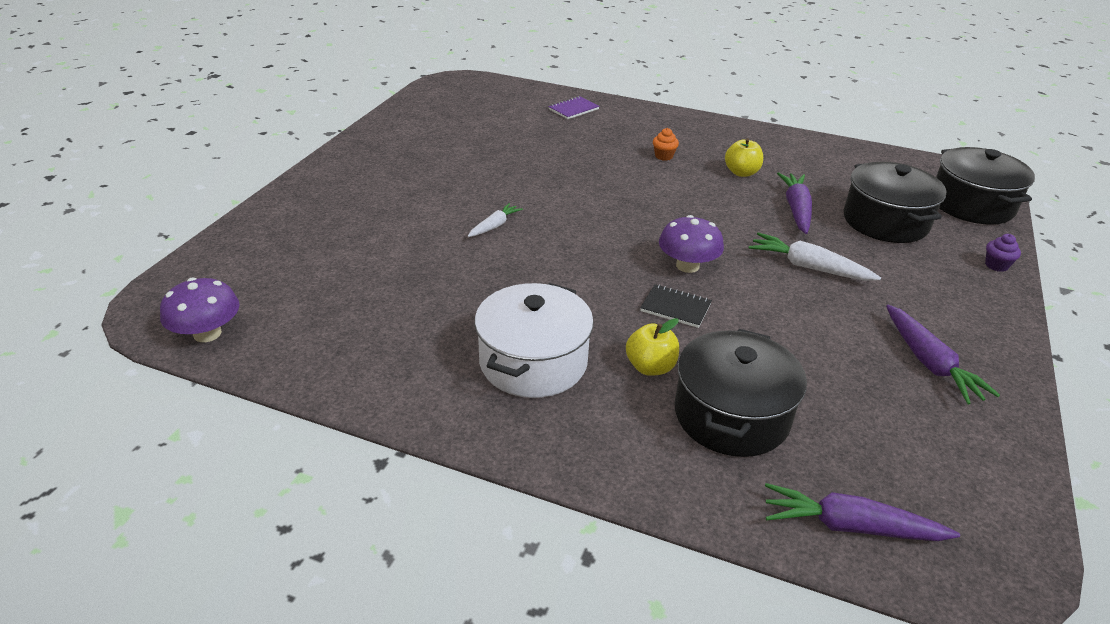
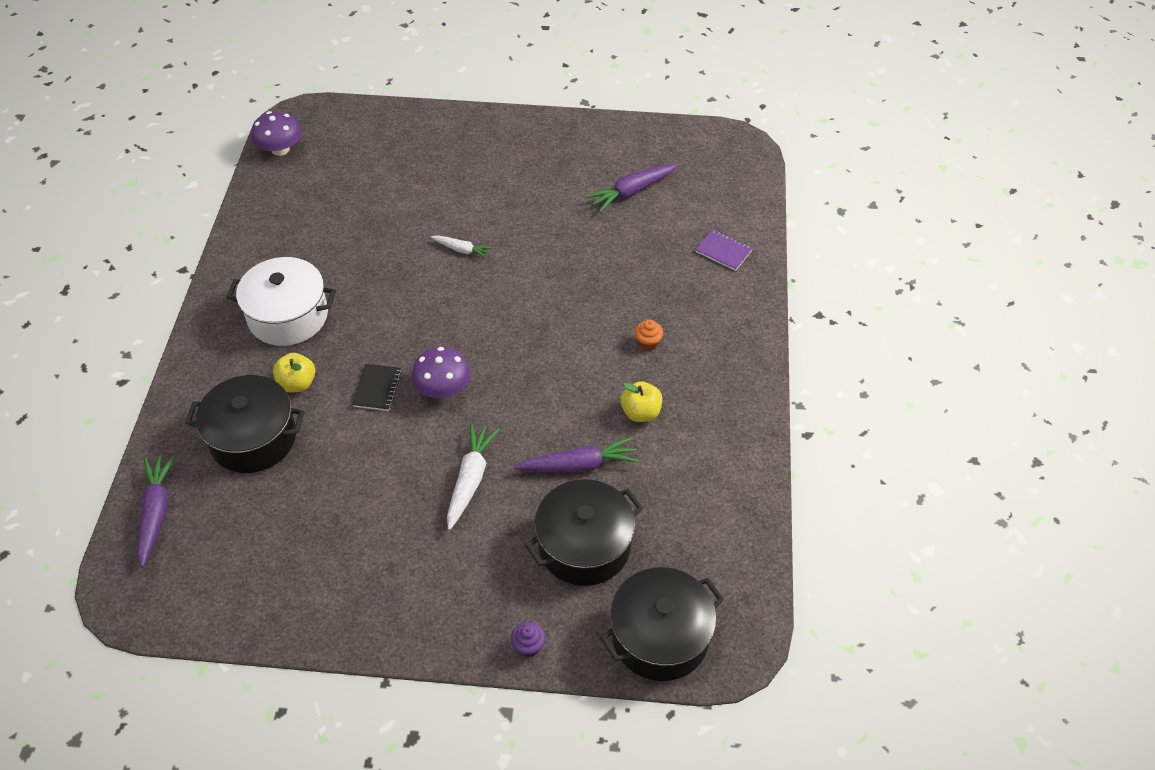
camera: 75 degrees right, 15 degrees up
purple carrot [886,305,1000,405] -> purple carrot moved to [586,164,677,212]

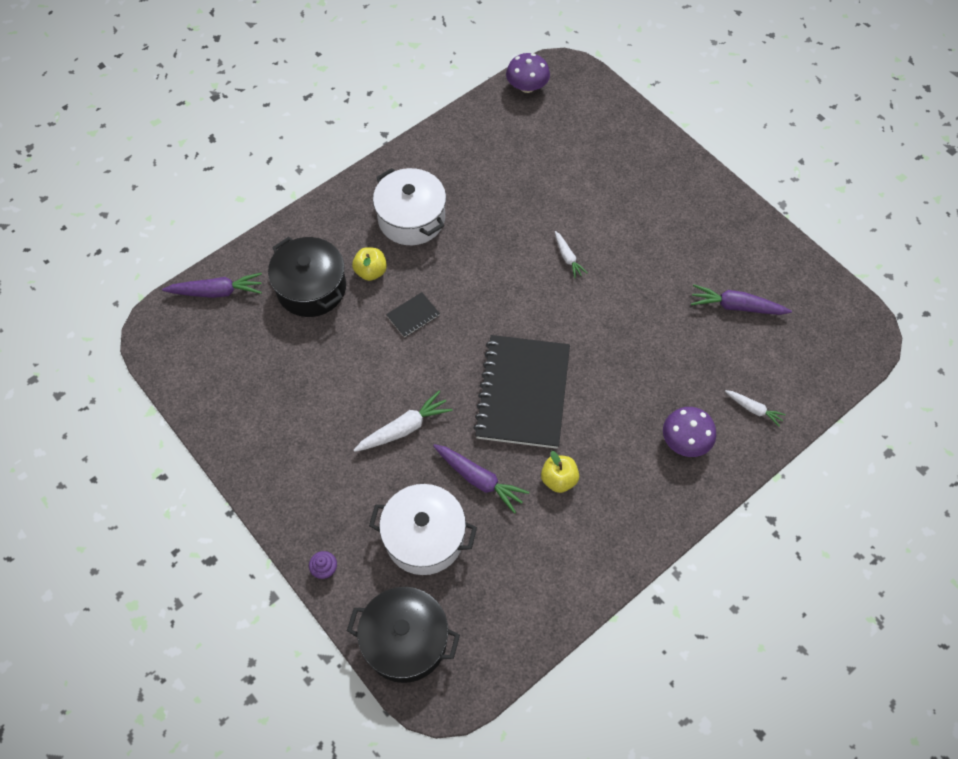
camera: 45 degrees right, 10 degrees up
purple carrot [137,455,175,568] -> purple carrot turned 45 degrees clockwise [162,273,262,298]
purple mushroom [412,347,471,398] -> purple mushroom moved to [663,407,716,457]
black pot [525,479,643,586] -> white pot [369,484,477,575]
orange cupcake [635,320,663,351] -> none
purple notebook [695,229,753,271] -> white carrot [725,390,786,427]
none -> black notebook [473,335,570,449]

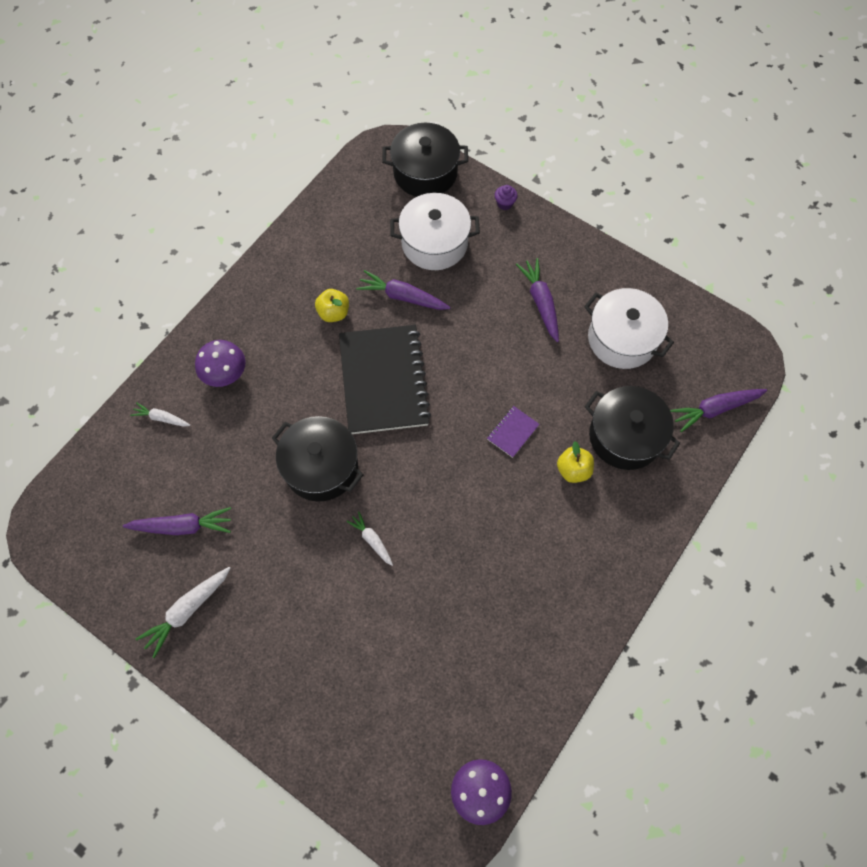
camera: 165 degrees right, 5 degrees up
white carrot [354,391,452,452] -> white carrot moved to [136,567,231,658]
white pot [373,168,446,245] -> white pot moved to [584,288,674,369]
black notebook [386,292,440,337] -> purple notebook [487,406,540,458]
none -> black pot [272,416,364,502]
none -> purple carrot [516,258,559,342]

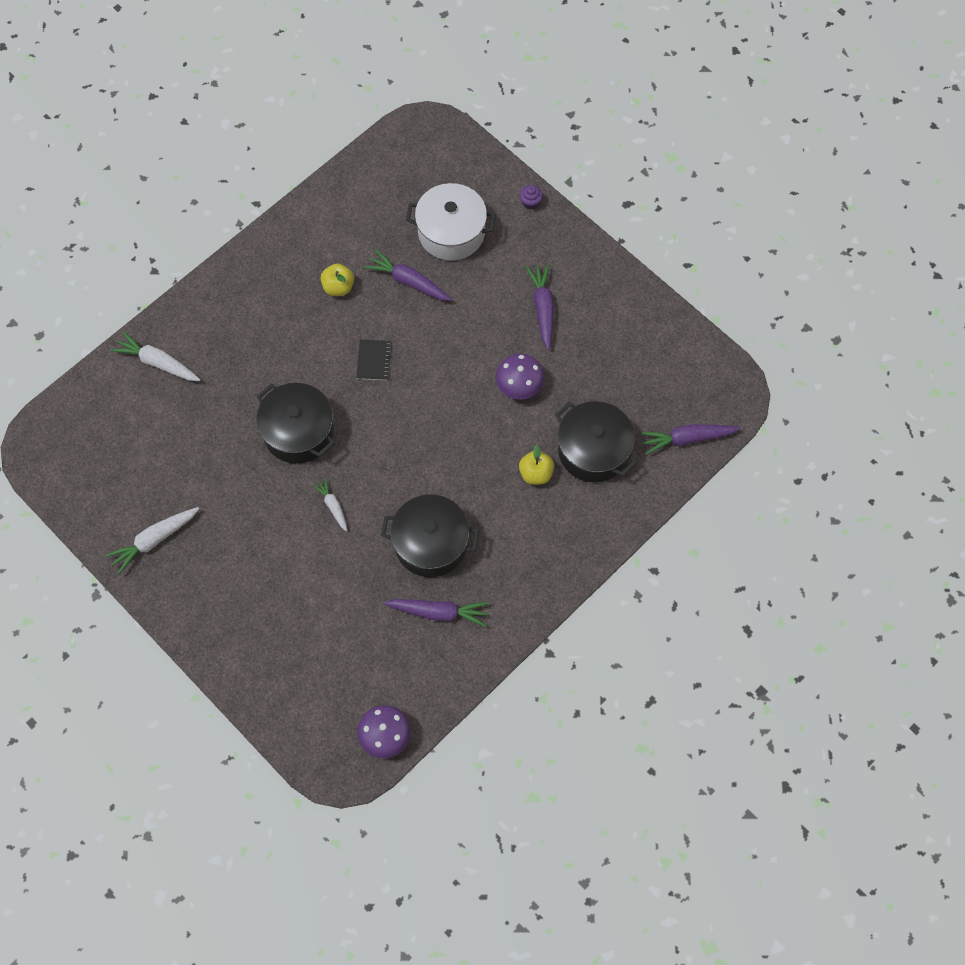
camera: 10 degrees right, 0 degrees up
purple carrot [123,507,231,535] -> purple carrot moved to [384,599,489,627]
white carrot [130,402,190,427] -> white carrot [110,331,200,381], size x1.65
purple mushroom [195,340,245,387] -> purple mushroom moved to [496,353,545,400]
black notebook [339,325,431,434] -> black notebook [356,340,391,380], size x0.40
black pot [382,123,468,197] -> black pot moved to [381,494,479,577]
purple notebook [487,406,540,458] -> none
white pot [584,288,674,369] -> none

